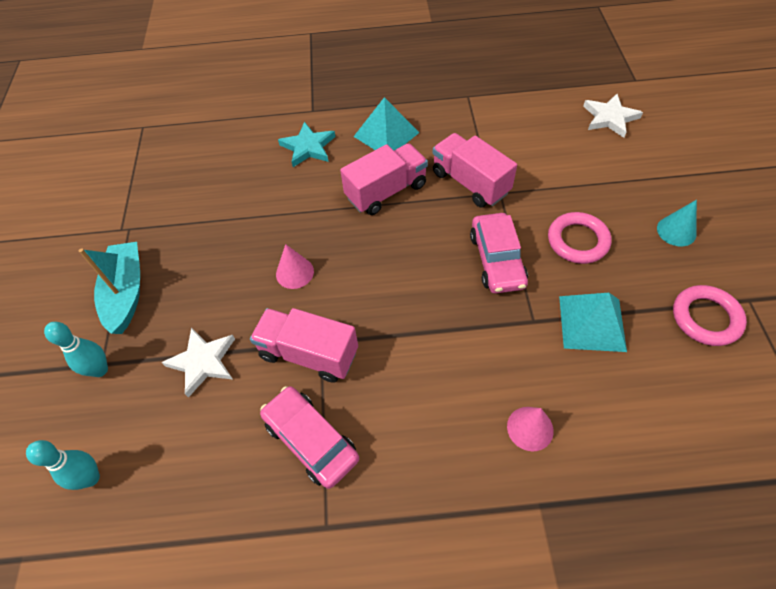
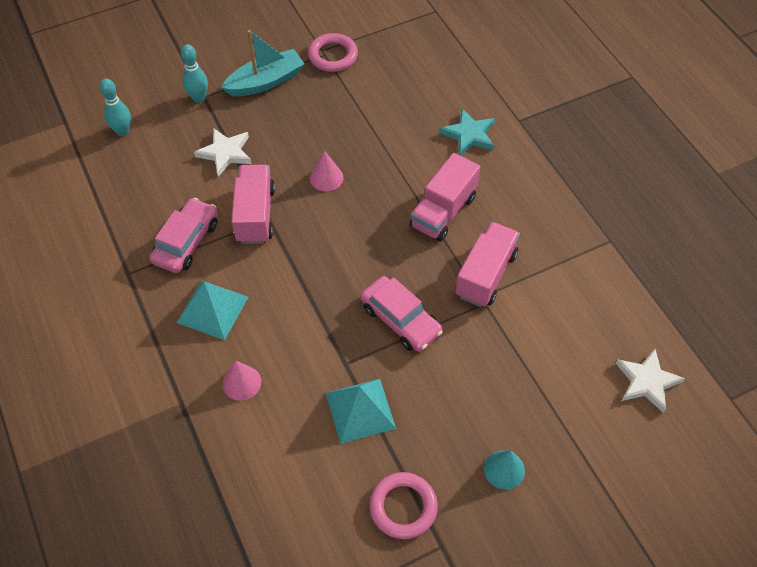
camera: 65 degrees right, 0 degrees up
pink truck [340,143,428,215] -> pink truck turned 90 degrees clockwise [410,153,480,241]
turquoise pyramid [353,97,420,150] -> turquoise pyramid moved to [176,280,248,340]
pink car [470,213,528,293] -> pink car turned 105 degrees counterclockwise [360,276,443,352]
pink ring [548,212,611,264] -> pink ring moved to [308,33,358,72]

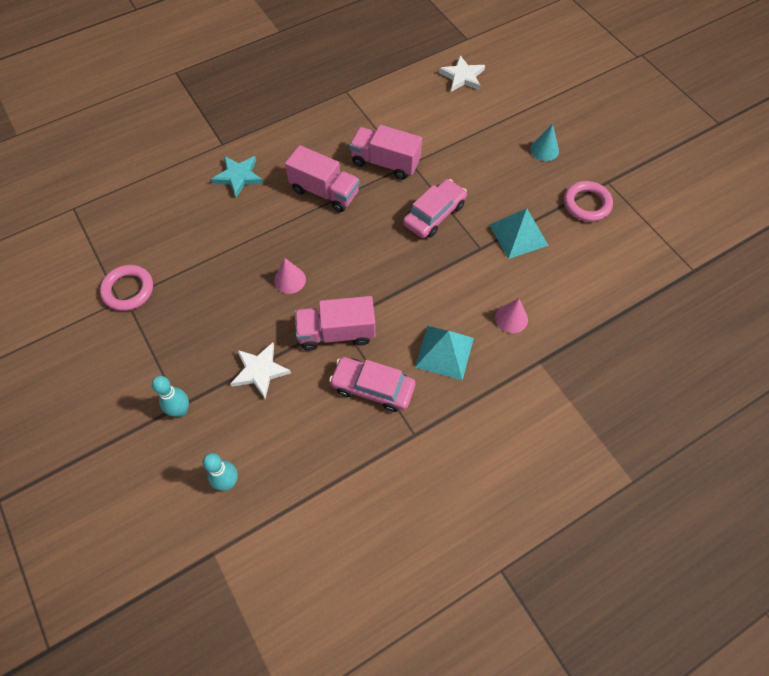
camera: 95 degrees left, 5 degrees up
turquoise boat [221,30,305,96] -> none

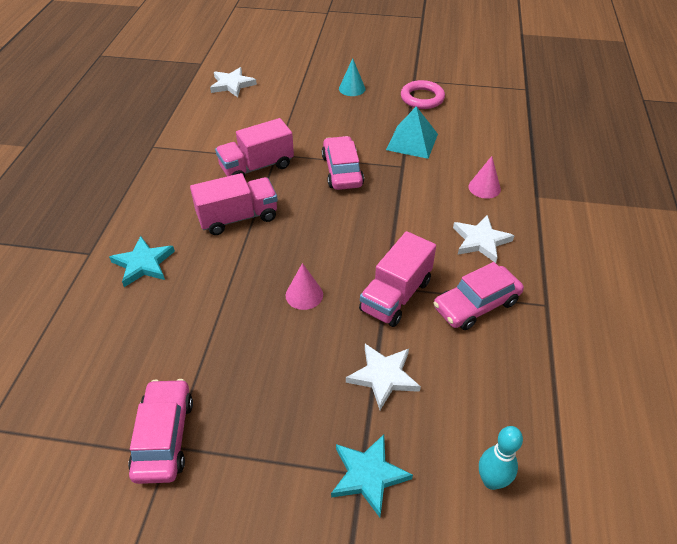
camera: 50 degrees left, 15 degrees down
pink ring [100,265,153,311] -> pink car [128,379,193,484]
turquoise bowling pin [152,376,189,417] -> turquoise star [331,434,413,517]
turquoise pyramid [415,326,474,380] -> white star [453,215,515,263]

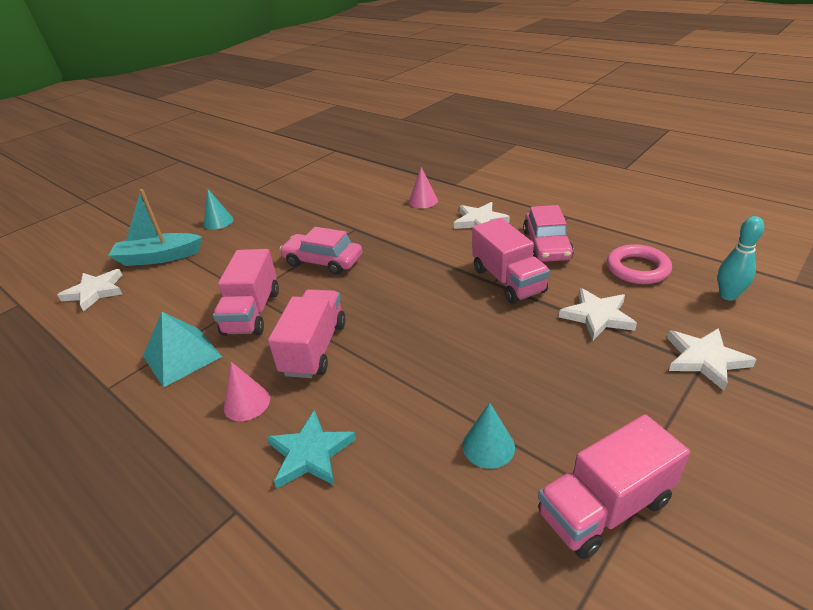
camera: 55 degrees left, 10 degrees down
pink car [128,379,193,484] -> pink truck [538,414,690,559]
pink cone [286,263,323,310] -> pink cone moved to [224,362,270,421]
turquoise star [331,434,413,517] -> white star [667,328,757,391]
turquoise pyramid [386,106,438,159] -> turquoise pyramid moved to [143,312,222,388]
pink ring [401,80,445,109] -> pink ring moved to [607,244,672,284]
none -> turquoise boat [108,189,202,266]
none -> turquoise cone [462,402,515,469]

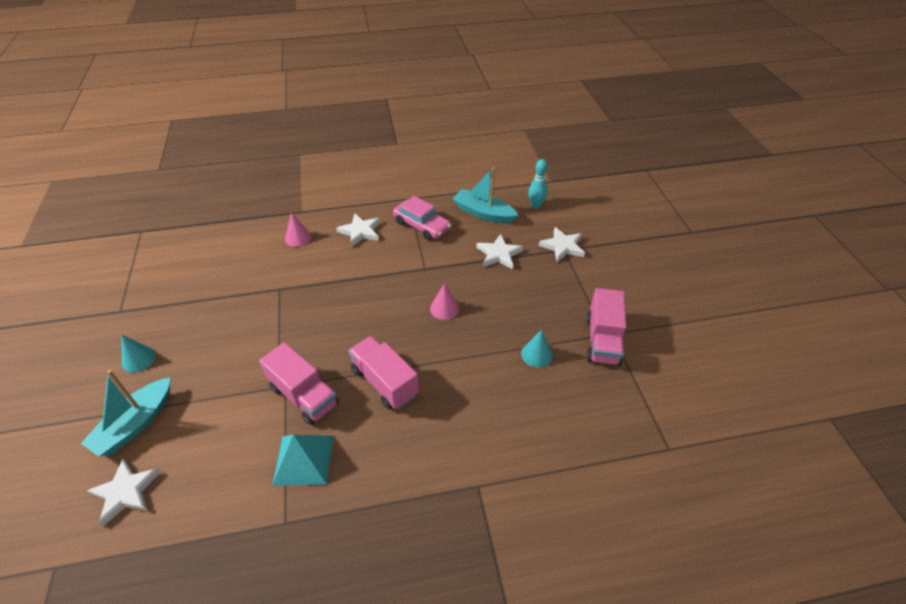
camera: 55 degrees left, 10 degrees up
pink cone [224,362,270,421] -> pink cone moved to [430,283,459,320]
turquoise star [267,410,356,488] -> none
pink car [280,227,363,275] -> none
pink truck [472,218,550,304] -> none
pink ring [607,244,672,284] -> turquoise boat [453,167,518,224]

